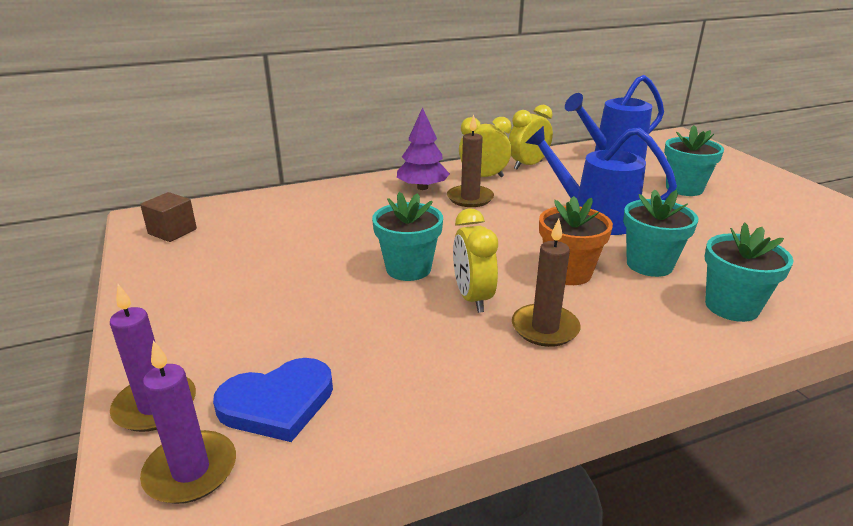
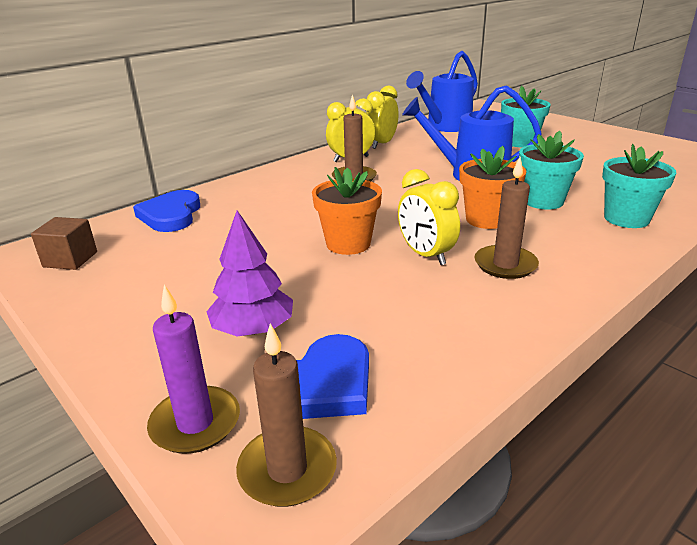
camera: 20 degrees left, 0 degrees up
purple candle [140,340,236,504] -> brown candle [236,323,337,507]
turquoise flower pot [372,192,443,281] -> orange flower pot [312,167,382,255]
purple tree [397,107,450,190] -> purple tree moved to [206,210,293,337]
none -> blue heart [133,190,200,232]

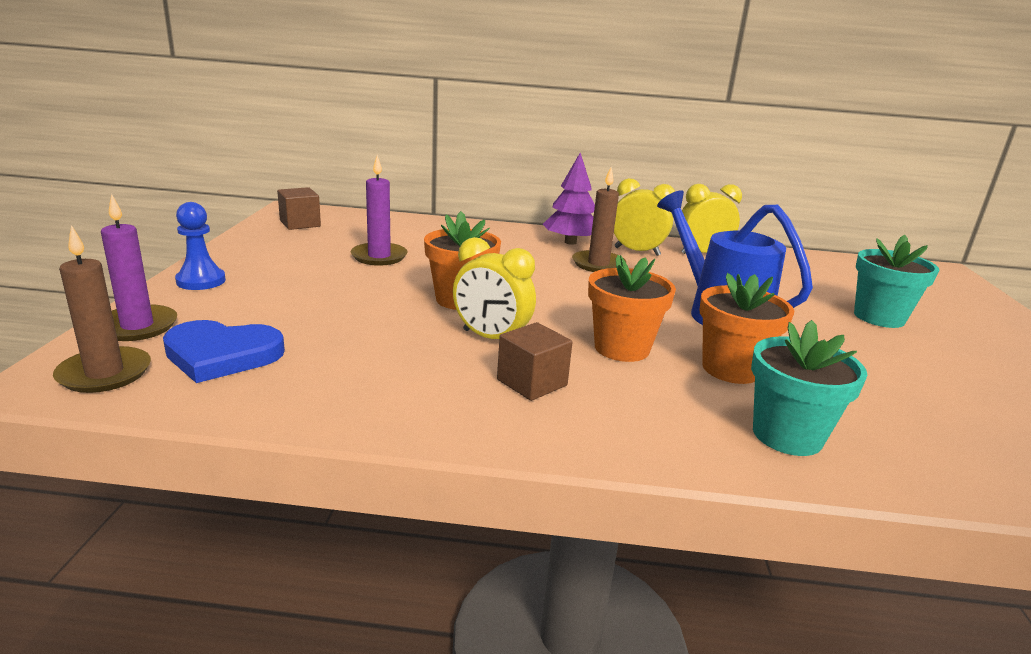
camera: 45 degrees right, 5 degrees down
blue heart [133,190,200,232] -> none
purple tree [206,210,293,337] -> purple tree moved to [543,153,595,245]
yellow clock [398,169,460,265] -> yellow clock turned 75 degrees counterclockwise [453,237,536,339]
blue watering can [406,51,478,132] -> none
brown candle [474,157,539,279] -> brown cube [497,322,573,401]
turquoise flower pot [519,131,584,210] -> orange flower pot [699,273,794,384]
none -> blue pawn [175,202,226,290]
none -> purple candle [351,155,407,266]

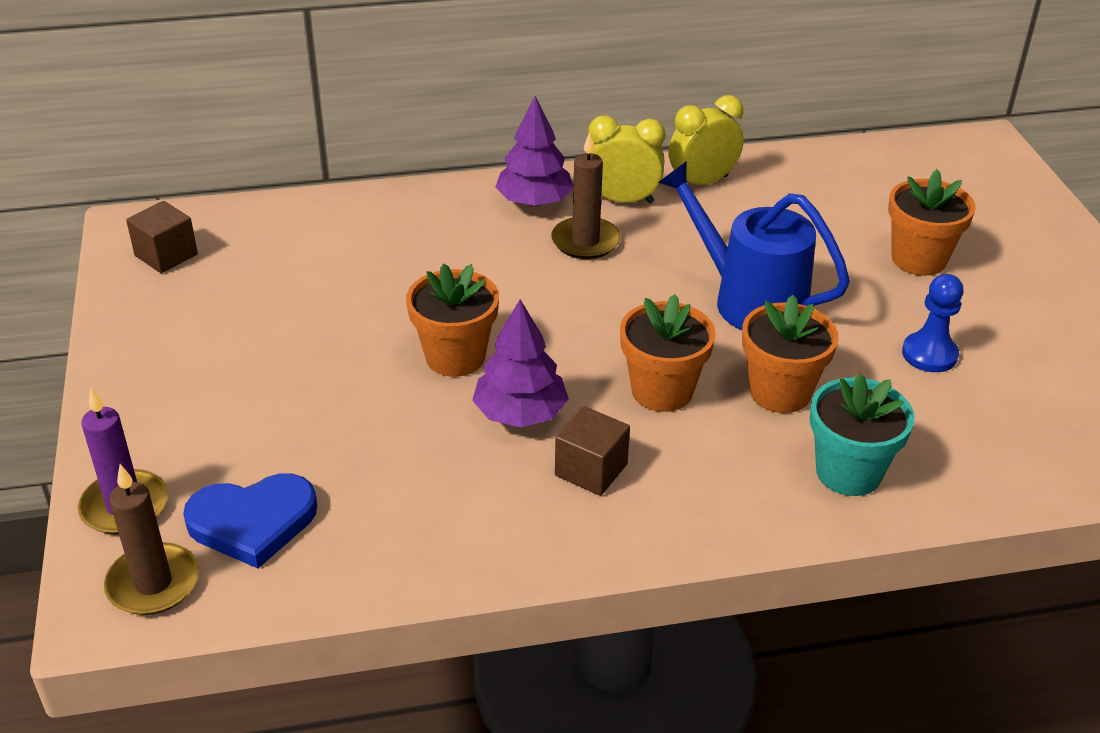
camera: 15 degrees left, 15 degrees up
blue pawn [175,202,226,290] -> blue pawn moved to [902,274,964,372]
purple candle [351,155,407,266] -> none
yellow clock [453,237,536,339] -> purple tree [472,300,569,428]
turquoise flower pot [854,235,939,328] -> orange flower pot [888,169,976,276]

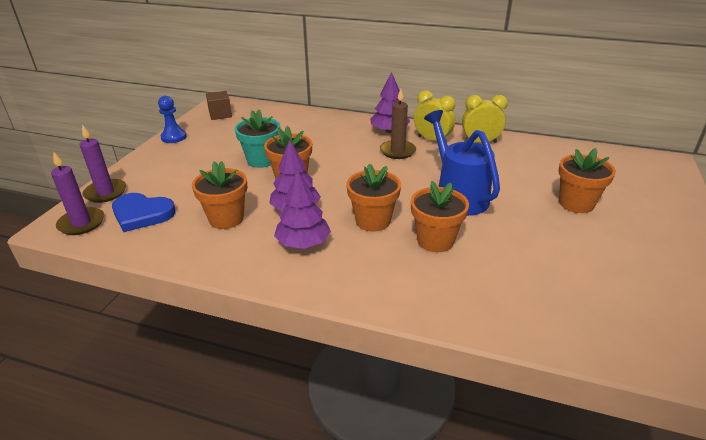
camera: 30 degrees right, 5 degrees down
brown candle [104,464,199,615] -> purple candle [51,151,104,235]
brown cube [555,406,630,496] -> purple tree [274,170,331,249]
turquoise flower pot [810,374,915,496] -> turquoise flower pot moved to [235,110,280,168]
blue pawn [902,274,964,372] -> blue pawn moved to [158,96,187,143]
none -> orange flower pot [192,161,248,229]

